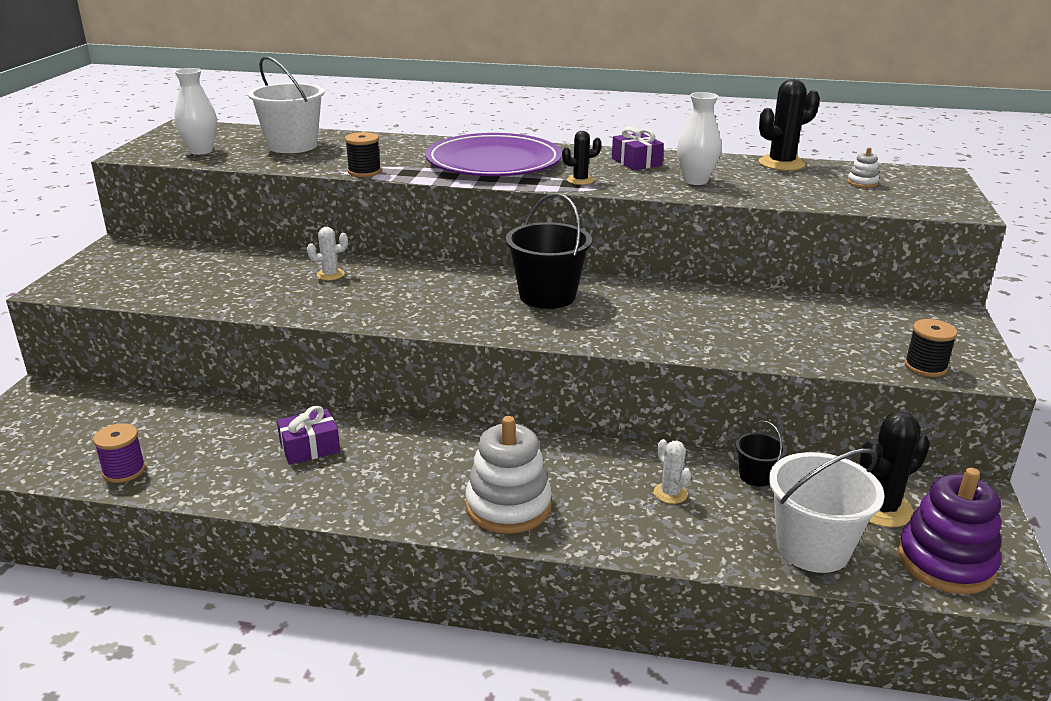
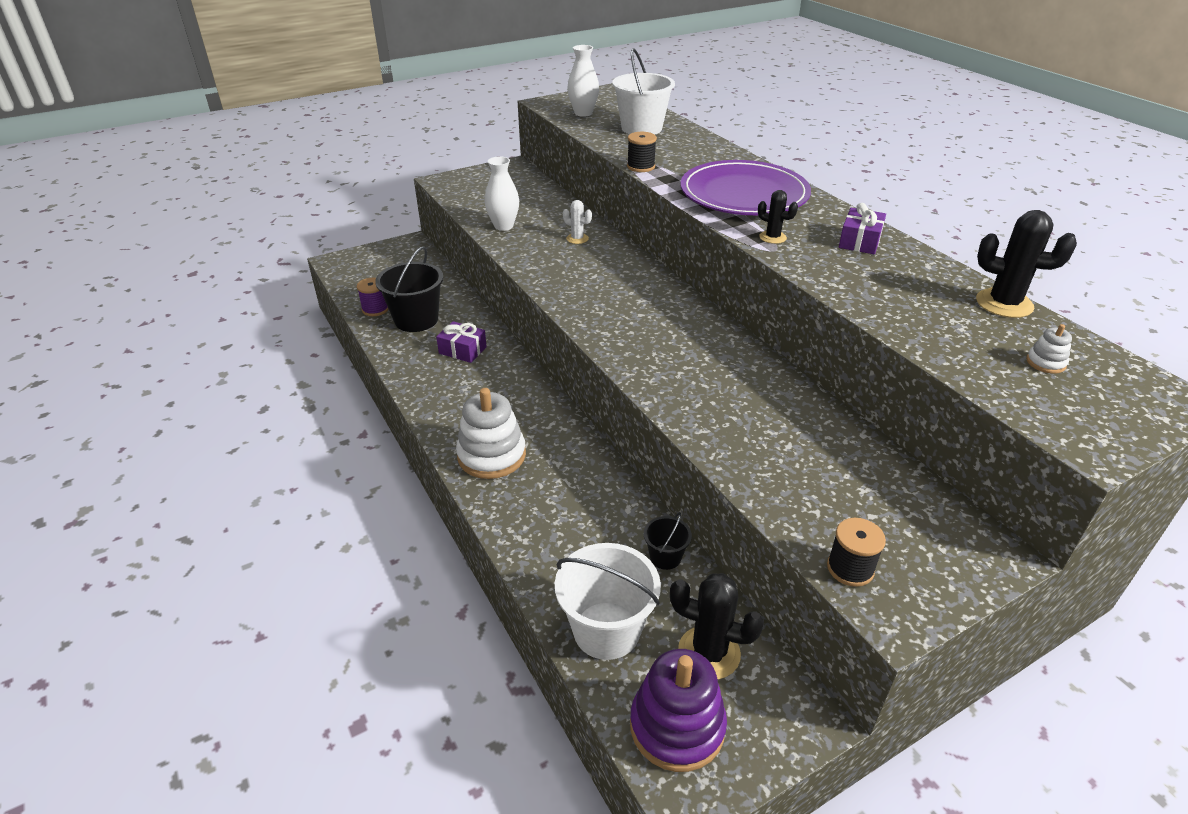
camera: 50 degrees right, 10 degrees up
black bucket [506,193,592,309] -> black bucket moved to [375,246,443,332]
white cactus [654,439,691,504] -> none
white vase [677,92,721,185] -> white vase moved to [484,157,519,231]

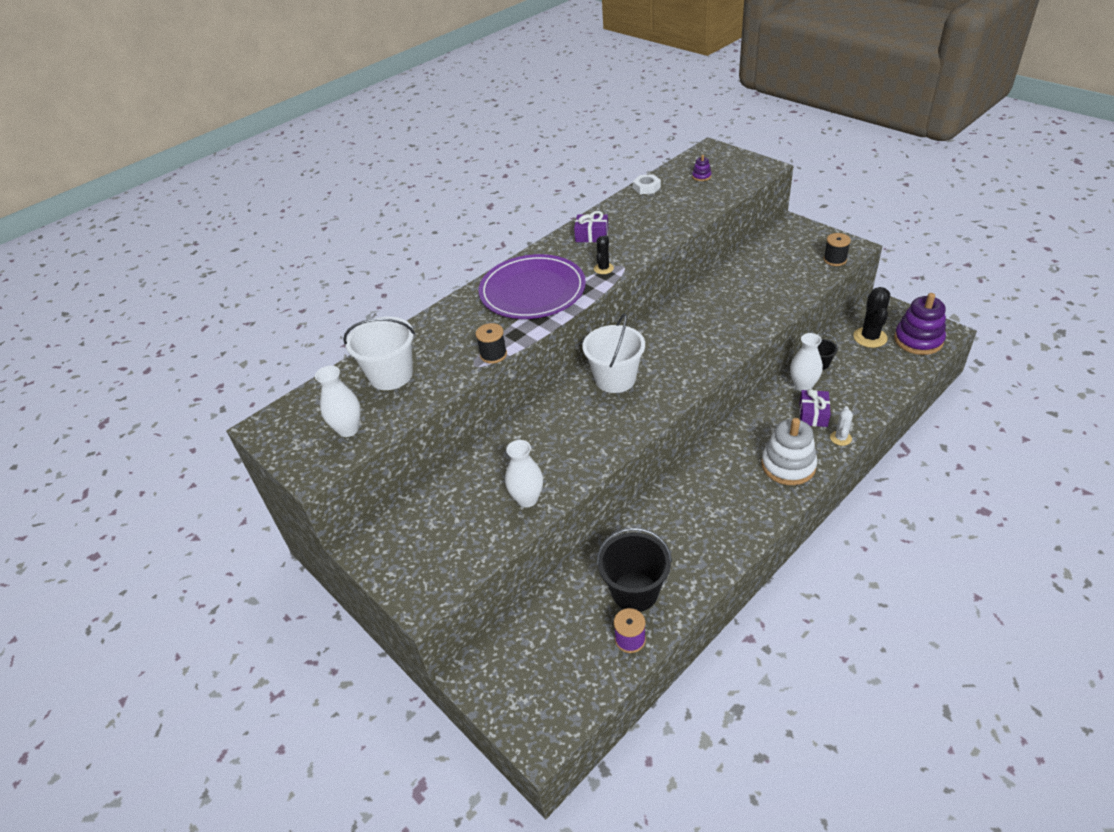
camera: 100 degrees left, 5 degrees up
purple gift [436,321,487,363] -> purple gift moved to [800,389,831,427]
white bucket [555,543,661,660] -> white bucket moved to [582,314,645,393]
white cactus [563,200,592,244] -> white cactus moved to [830,406,853,446]
black cactus [976,210,1077,318] -> white nut [633,174,661,194]
white stacking toy [1026,324,1072,374] -> purple stacking toy [692,155,711,181]
none -> white vase [790,333,823,392]

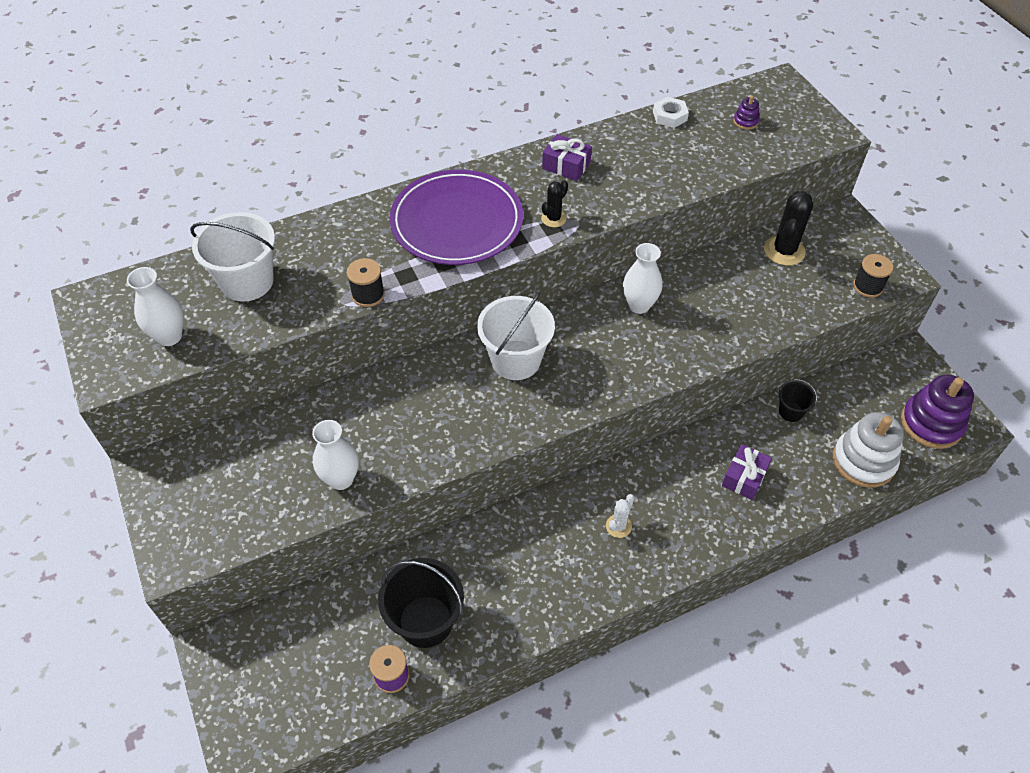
camera: 15 degrees right, 10 degrees up
white stacking toy [761,418,818,485] -> white stacking toy moved to [833,412,904,488]
white vase [790,333,823,392] -> white vase moved to [623,243,662,314]
white cactus [830,406,853,446] -> white cactus moved to [606,494,635,538]
black cactus [853,287,890,348] -> black cactus moved to [764,191,813,266]

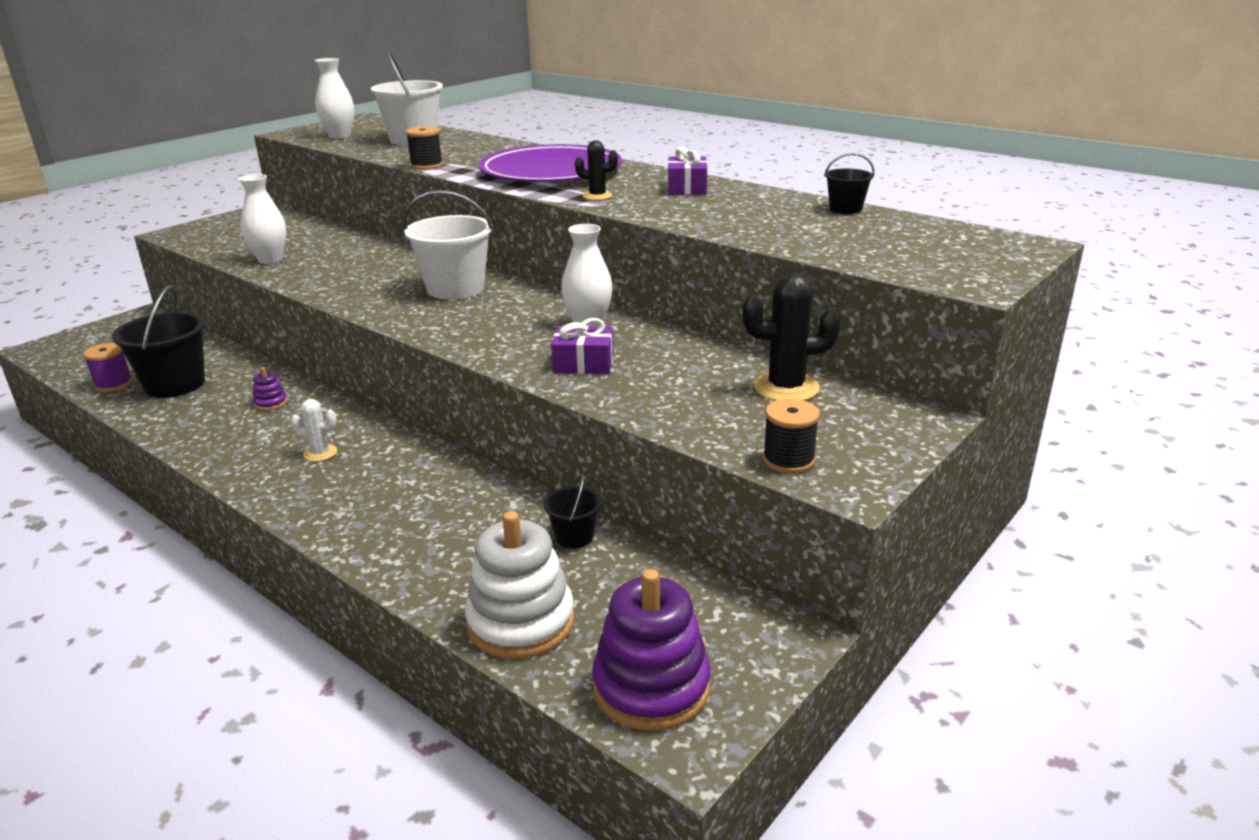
camera: 65 degrees right, 25 degrees down
white nut [653,97,689,128] -> black bucket [824,153,874,214]
purple gift [722,444,772,500] -> purple gift moved to [551,318,614,374]
purple stacking toy [733,96,760,130] -> purple stacking toy moved to [253,367,288,411]

